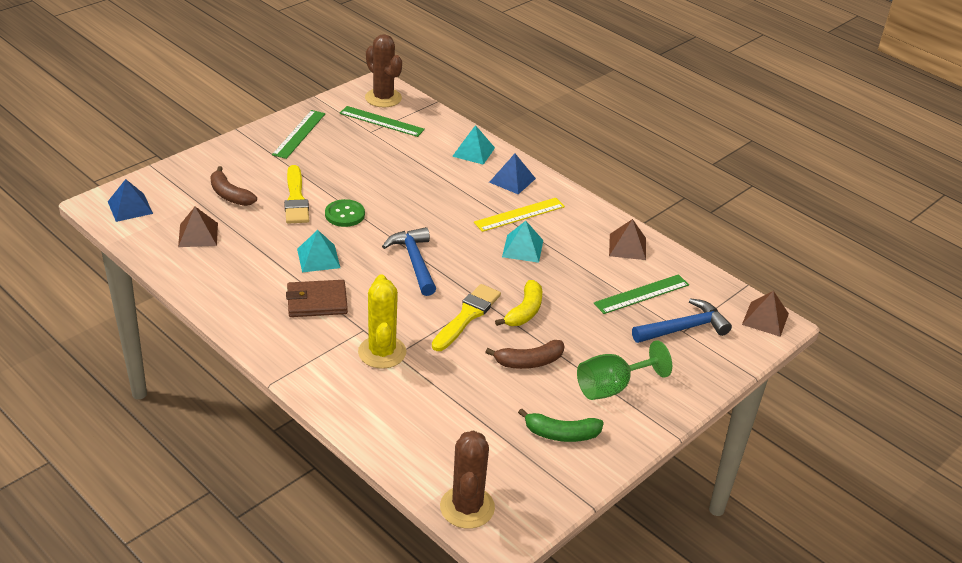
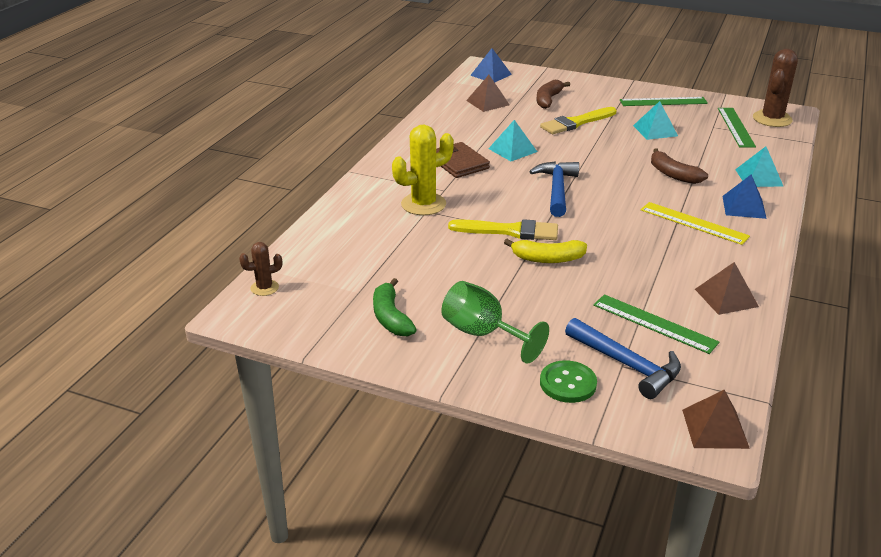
camera: 70 degrees right, 5 degrees down
green button [325,199,365,227] -> green button moved to [540,360,597,403]
blue hammer [382,227,436,296] -> blue hammer turned 45 degrees counterclockwise [529,161,579,217]
brown cactus [440,430,495,529] -> brown cactus [239,242,282,296], size x0.54
brown banana [485,340,564,369] -> brown banana moved to [651,148,708,184]
turquoise pyramid [502,221,543,263] -> turquoise pyramid moved to [633,101,678,140]

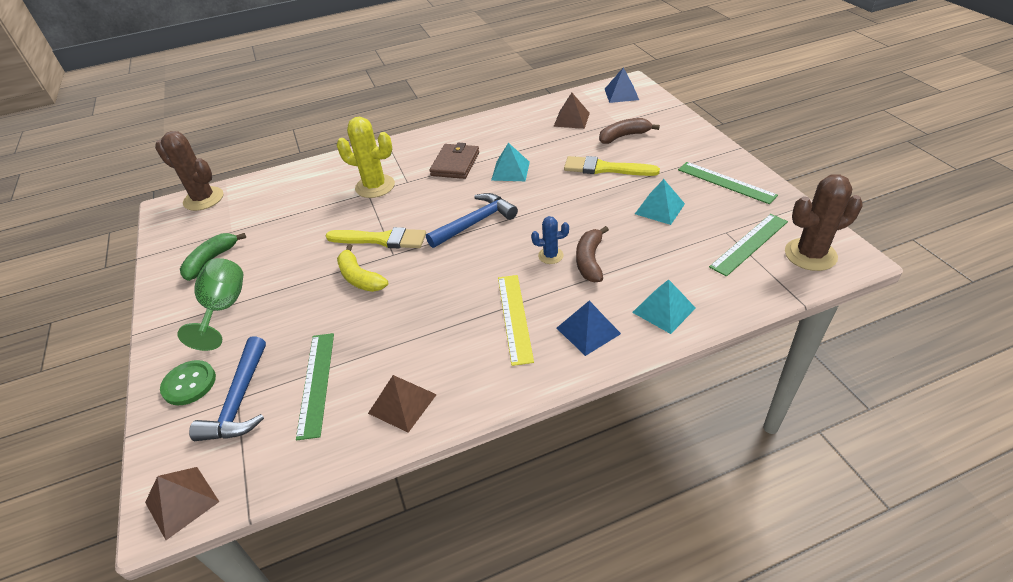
camera: 50 degrees right, 10 degrees up
brown cactus [239,242,282,296] -> brown cactus [155,131,223,211], size x1.85
yellow brush [448,219,558,240] -> yellow brush turned 45 degrees counterclockwise [325,227,426,248]
none -> blue cactus [531,216,569,264]

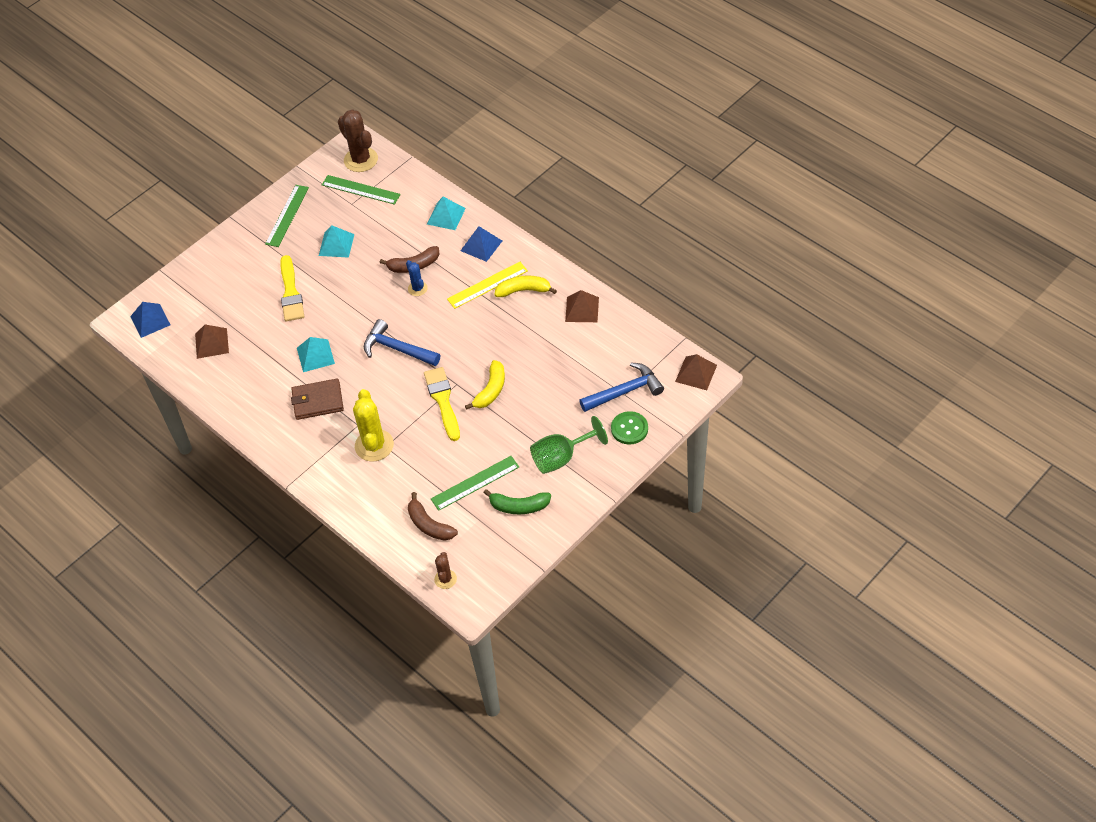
camera: 115 degrees left, 10 degrees up
brown cactus [155,131,223,211] -> brown cactus [434,552,457,589], size x0.54
green ruler [296,333,334,440] -> green ruler moved to [431,456,519,511]
brown banana [599,118,660,144] -> brown banana moved to [408,492,458,541]
none -> yellow banana [495,275,557,297]

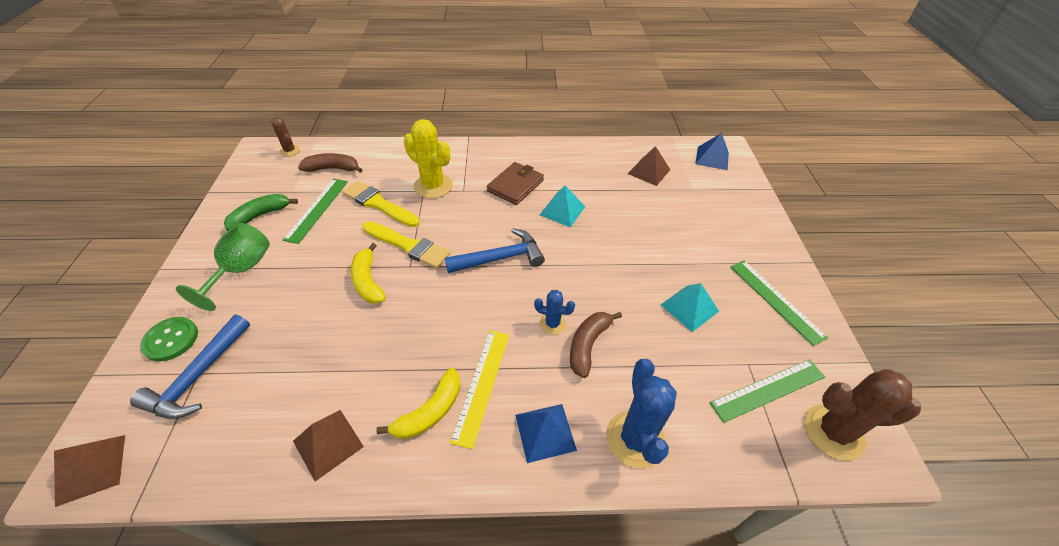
camera: 130 degrees right, 5 degrees down
yellow brush [280,255,304,321] -> yellow brush moved to [342,181,420,227]
turquoise pyramid [427,197,466,230] -> blue cactus [607,359,677,468]

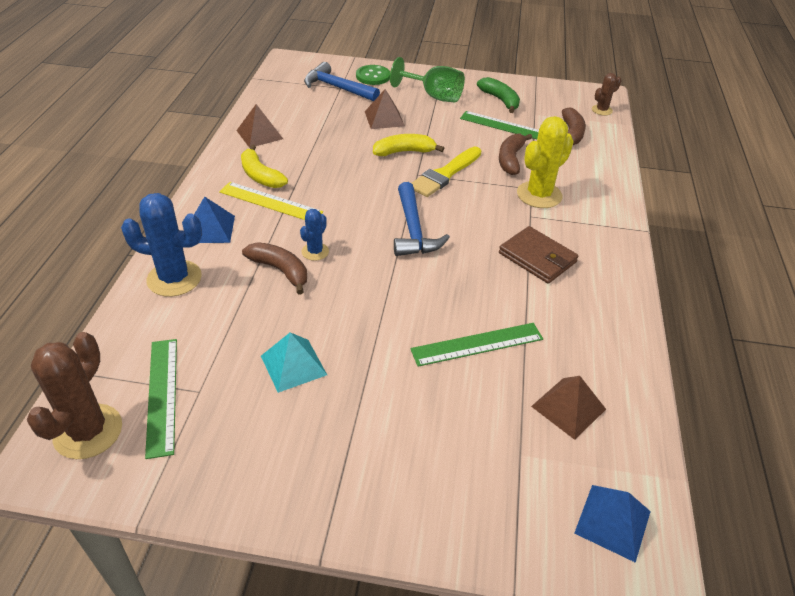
camera: 100 degrees right, 5 degrees down
brown pyramid [54,435,125,507] -> brown pyramid moved to [365,89,405,129]
yellow brush [342,181,420,227] -> brown banana [499,134,532,175]
turquoise pyramid [540,185,585,227] -> none
green ruler [731,261,828,346] -> green ruler moved to [410,323,543,367]

